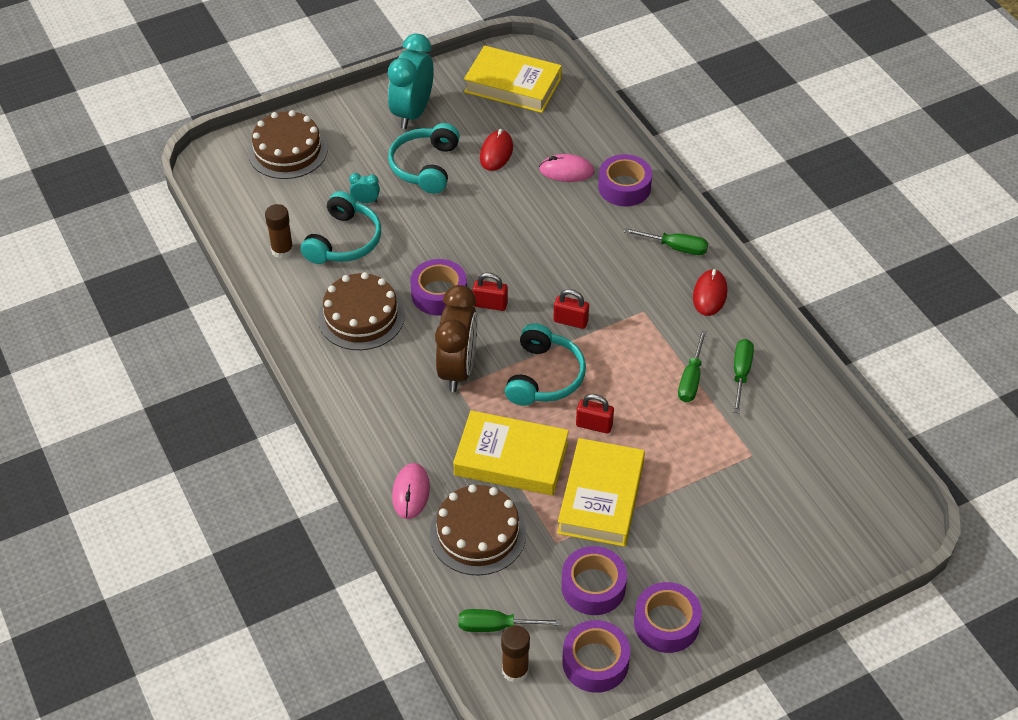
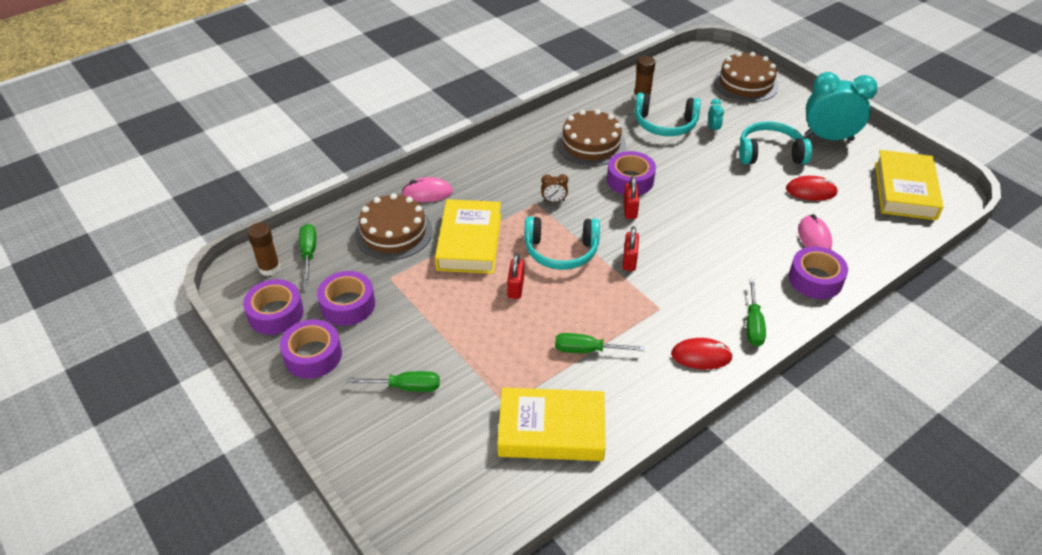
camera: 80 degrees right, 5 degrees down
brown clock [435,285,478,392] -> brown clock [541,174,568,202], size x0.42
yellow book [557,438,645,547] -> yellow book moved to [497,387,605,461]
green screwdriver [733,339,754,413] -> green screwdriver moved to [346,371,440,392]

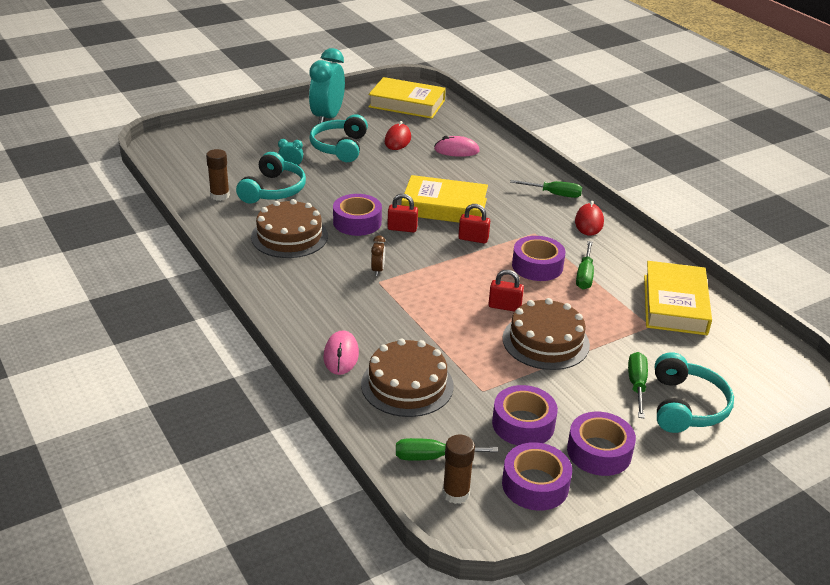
camera: 85 degrees left, 10 degrees down
yellow book [435,199,501,274] -> yellow book moved to [401,175,488,223]
turquoise headphones [524,216,600,270] -> turquoise headphones moved to [655,352,734,433]
brown cake [714,52,779,102] -> brown cake moved to [502,298,590,370]
purple tape [789,247,848,299] -> purple tape moved to [512,236,565,281]

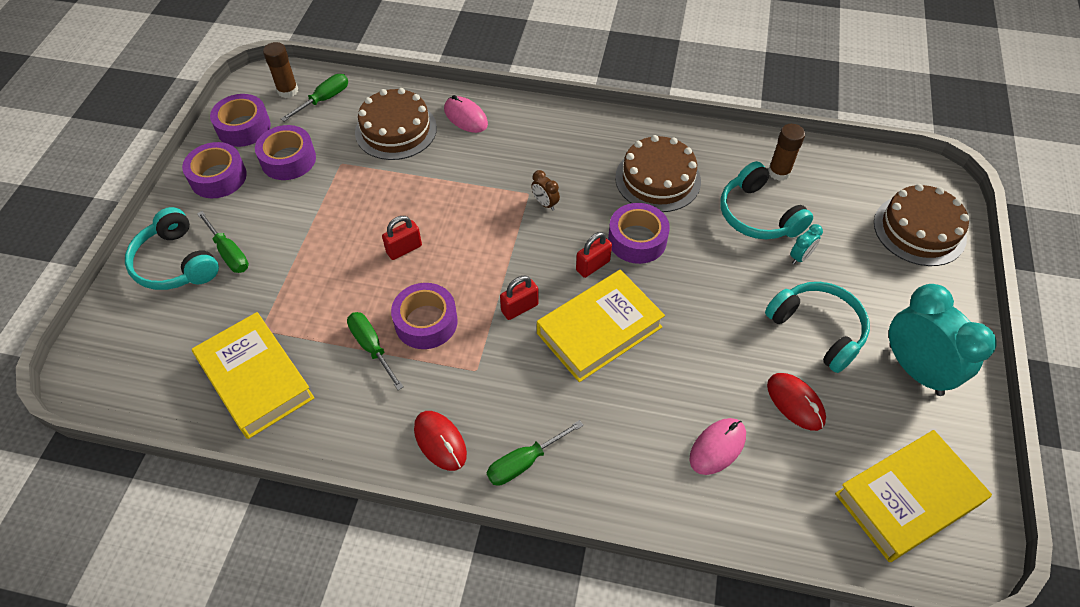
camera: 135 degrees right, 20 degrees up
brown cake [502,298,590,370] -> brown cake moved to [874,184,969,266]

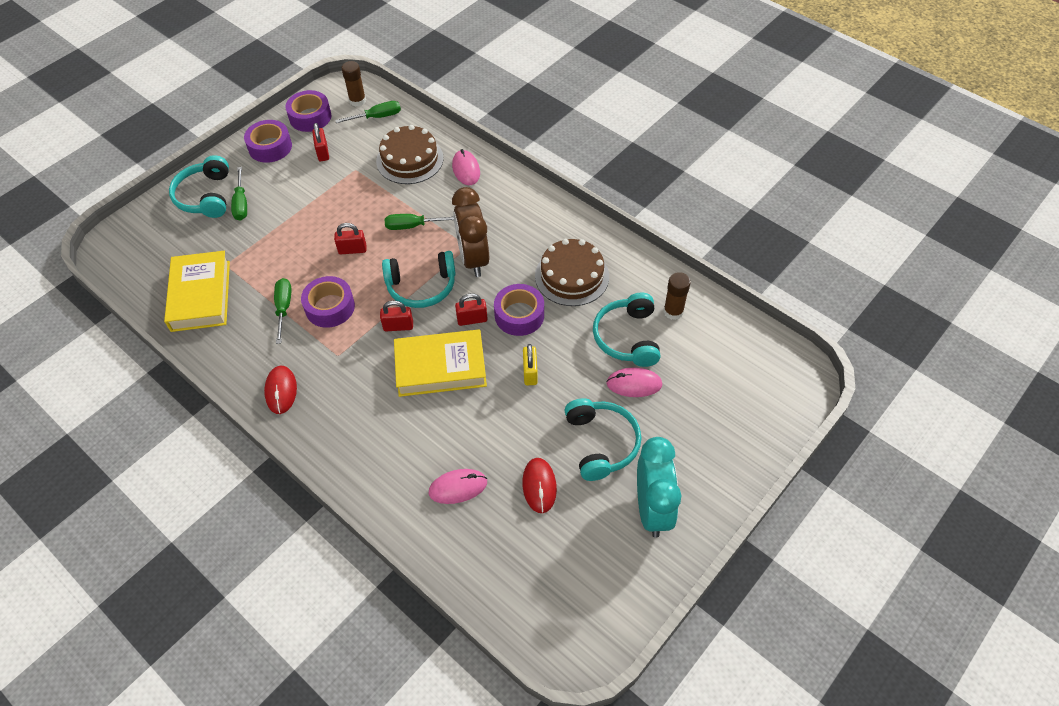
camera: 30 degrees right, 0 degrees up
purple tape [255,125,316,180] -> red padlock [312,123,329,161]
green screwdriver [487,420,583,486] -> green screwdriver moved to [385,214,454,230]
brown clock [531,170,560,211] -> brown clock [452,187,489,277], size x2.40
turquoise clock [790,224,823,264] -> pink mouse [606,367,662,397]
yellow book [835,430,992,562] -> none
brown cake [874,184,969,266] -> none
none -> turquoise headphones [382,251,456,308]
none -> yellow padlock [523,344,538,385]

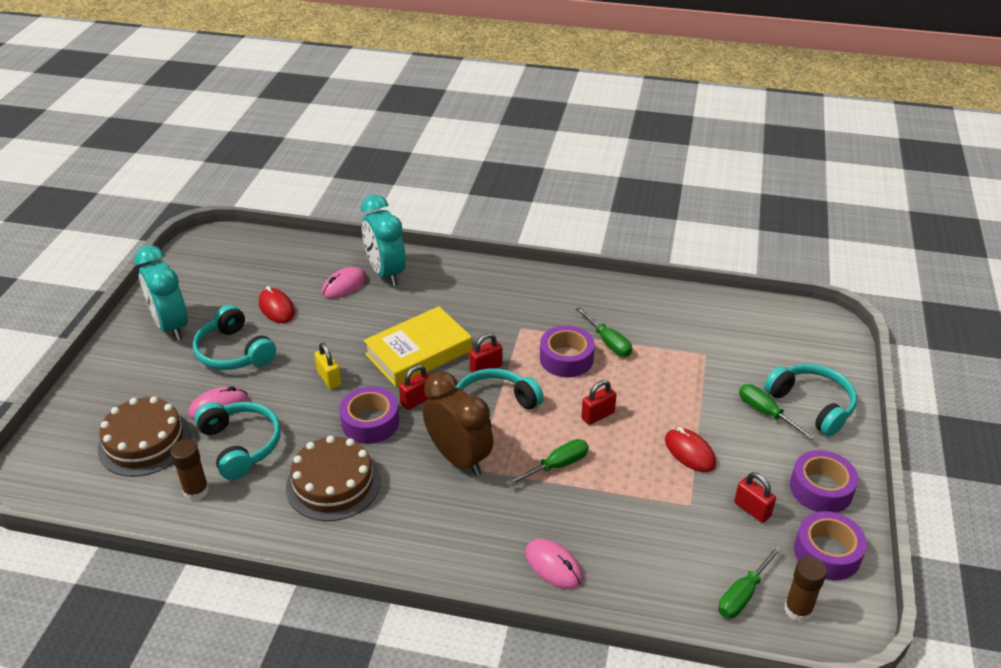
camera: 150 degrees right, 15 degrees down
yellow book [164,251,230,332] -> none
red mouse [264,366,297,414] -> red mouse moved to [665,427,716,472]
brown cake [376,125,444,184] -> brown cake moved to [98,397,191,477]
none -> turquoise clock [361,195,406,286]

